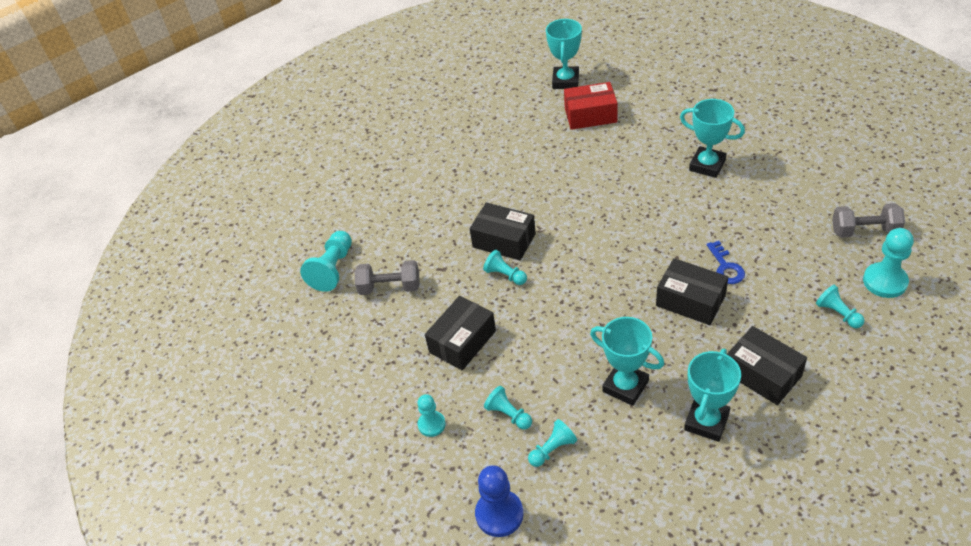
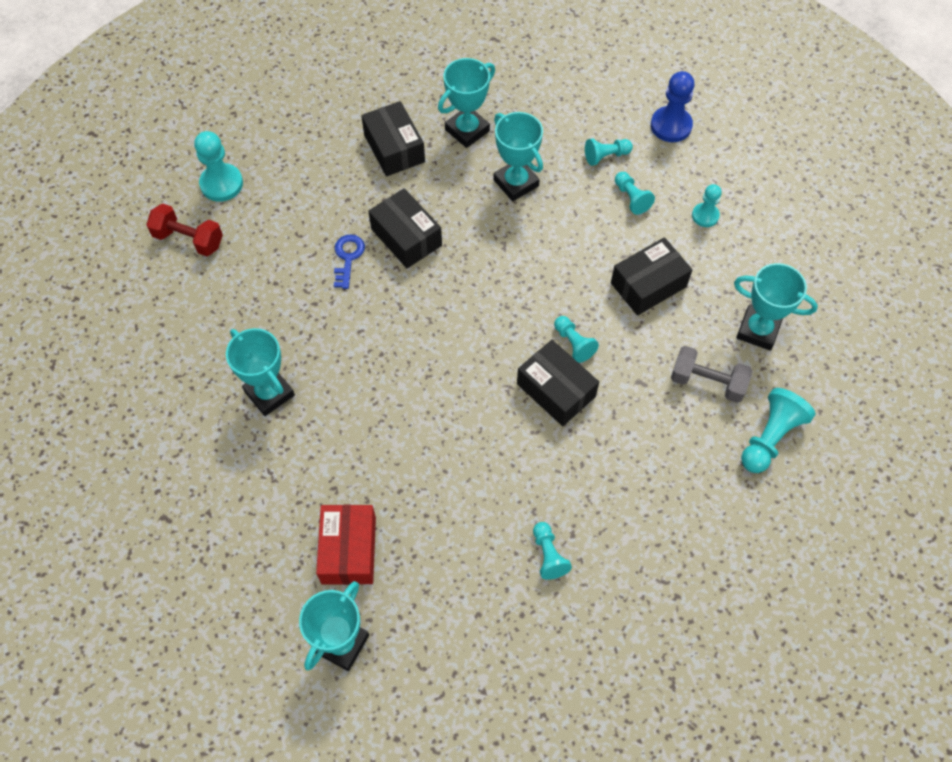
camera: 165 degrees left, 15 degrees up
red box [564,82,618,130] -> red box turned 75 degrees clockwise [316,505,376,585]
turquoise pawn [816,285,865,329] -> turquoise pawn moved to [533,522,572,580]
grey dumbbell [832,203,905,238] -> red dumbbell [146,203,223,256]
none -> turquoise trophy [734,263,818,350]

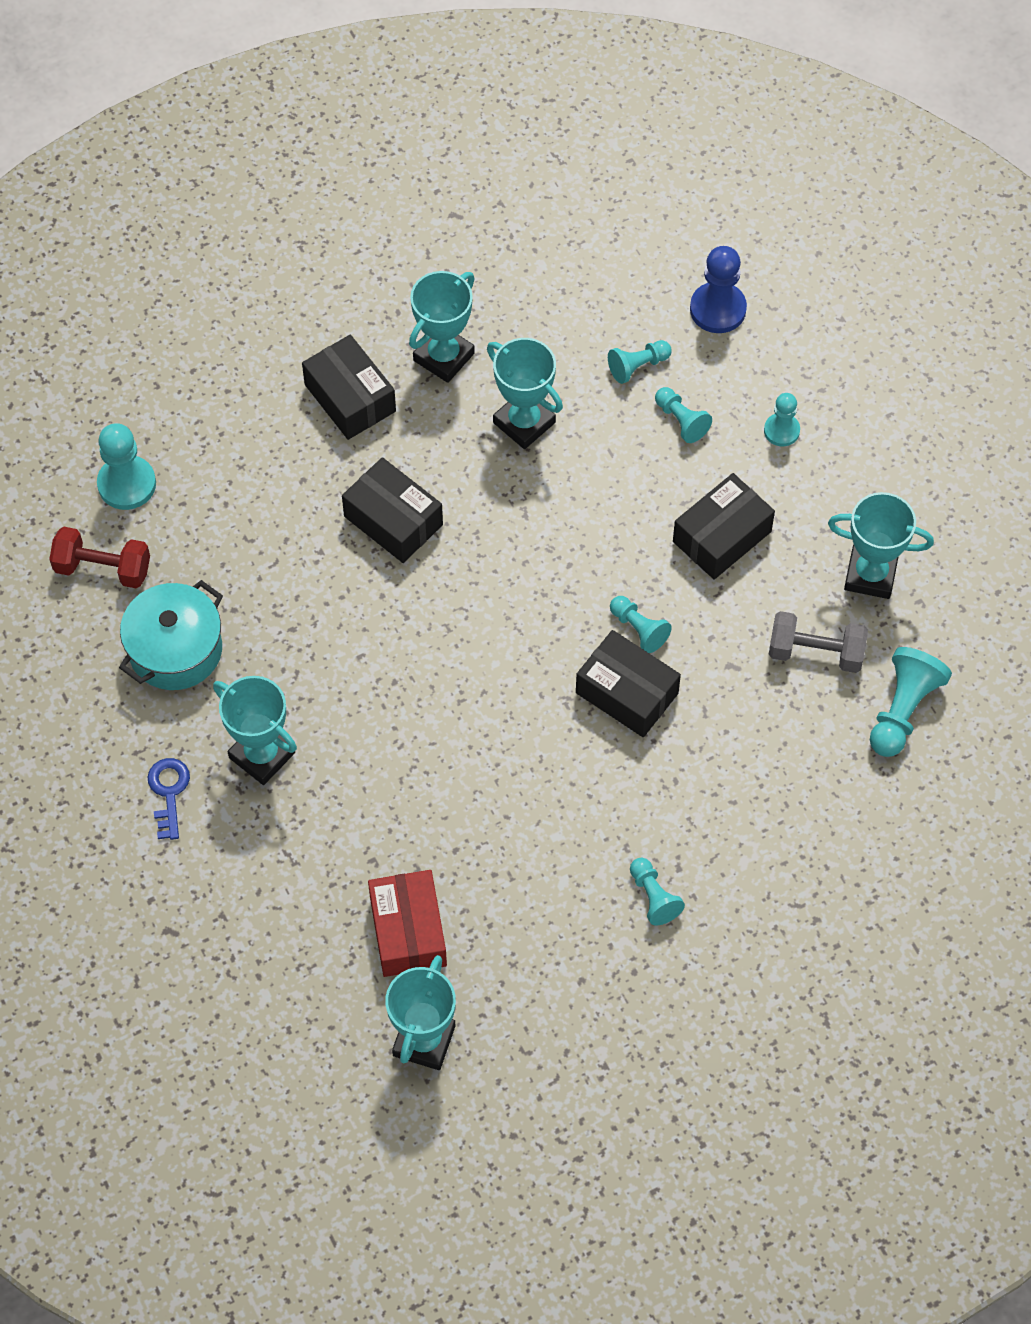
camera: 10 degrees left, 0 degrees up
blue key [334,234,365,289] -> blue key moved to [148,758,190,840]
none -> turquoise pot [119,580,223,690]

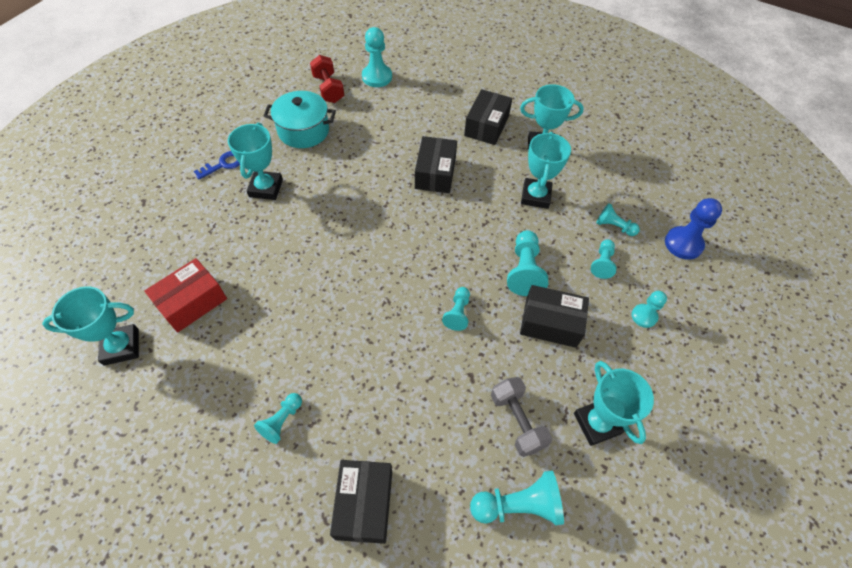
camera: 55 degrees right, 5 degrees down
black box [576,630,681,737] -> black box moved to [330,460,392,544]
none -> turquoise pawn [507,230,548,296]

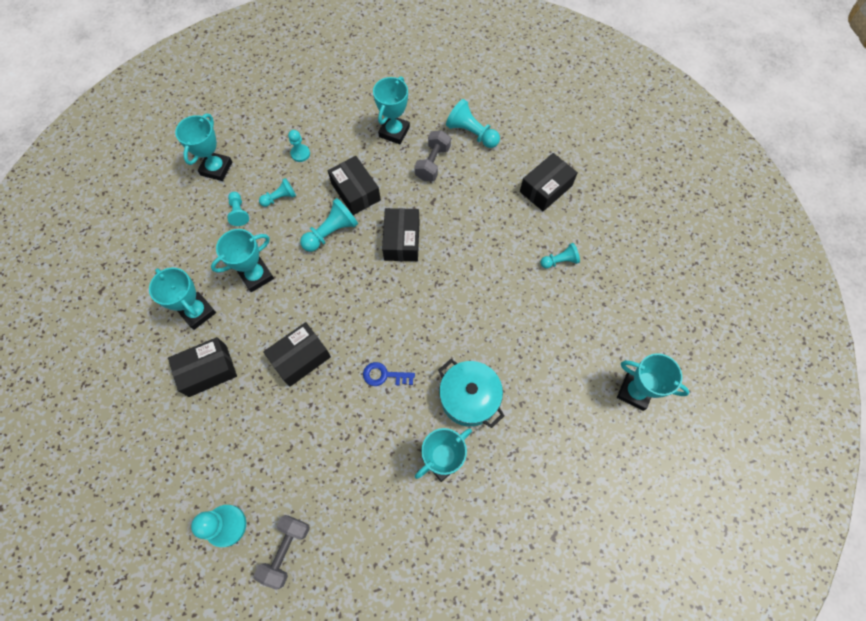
camera: 135 degrees left, 10 degrees up
red box [144,258,227,333] -> none
blue key [194,151,240,179] -> blue key moved to [363,362,415,386]
turquoise pot [264,91,336,148] -> turquoise pot moved to [438,359,505,428]
red dumbbell [310,55,344,103] -> grey dumbbell [253,515,310,590]
turquoise pawn [442,287,470,331] -> black box [382,208,420,261]
blue pawn [665,198,722,260] -> turquoise trophy [175,114,232,181]

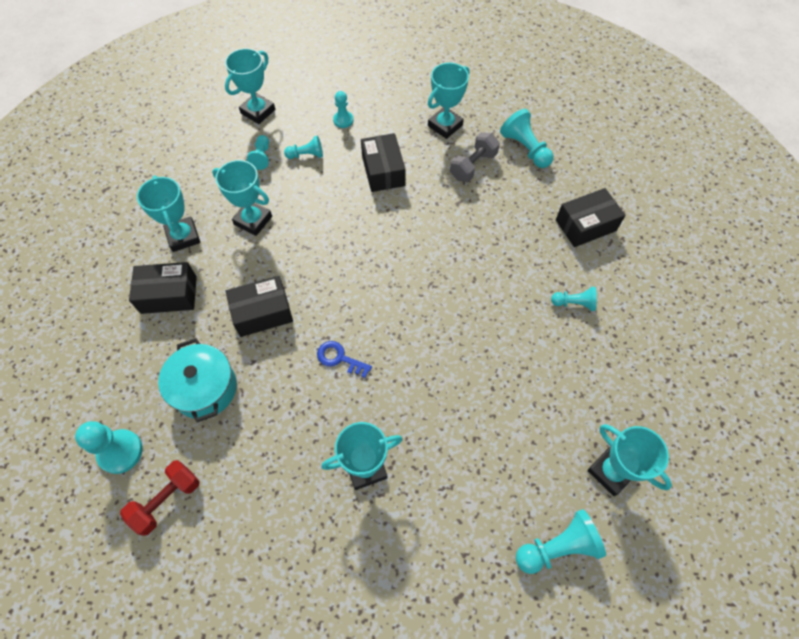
camera: 20 degrees right, 5 degrees down
turquoise trophy [211,229,274,292] -> turquoise trophy turned 45 degrees clockwise [212,160,272,236]
grey dumbbell [253,515,310,590] -> red dumbbell [120,460,200,536]
turquoise pawn [300,198,358,252] -> turquoise pawn moved to [516,509,606,574]
black box [382,208,420,261] -> none
turquoise pot [438,359,505,428] -> turquoise pot moved to [158,338,237,422]

